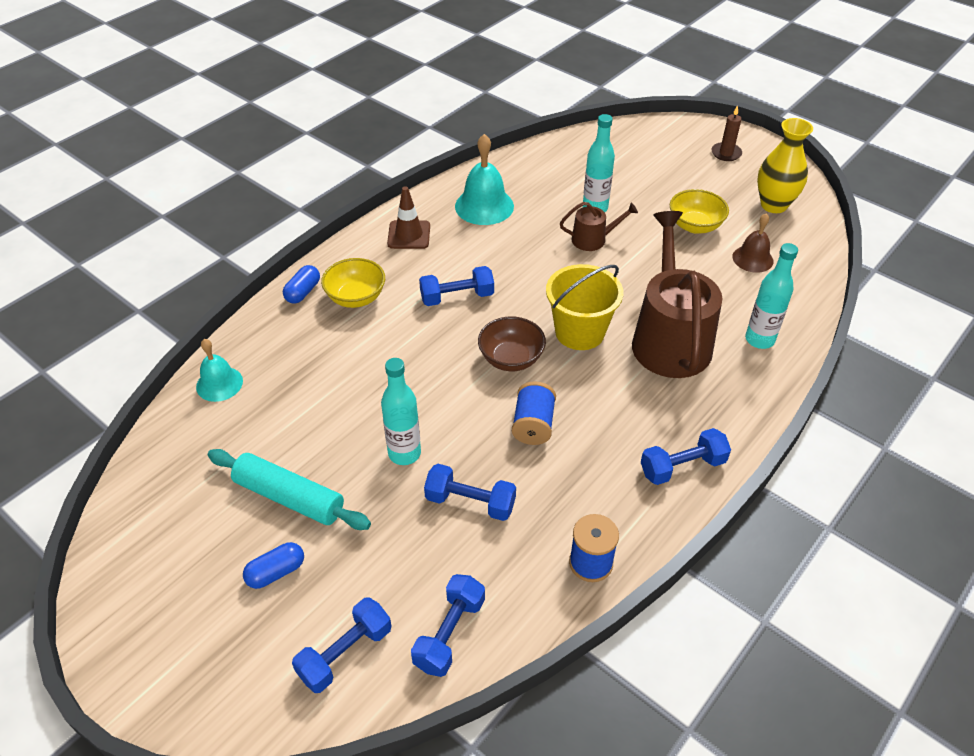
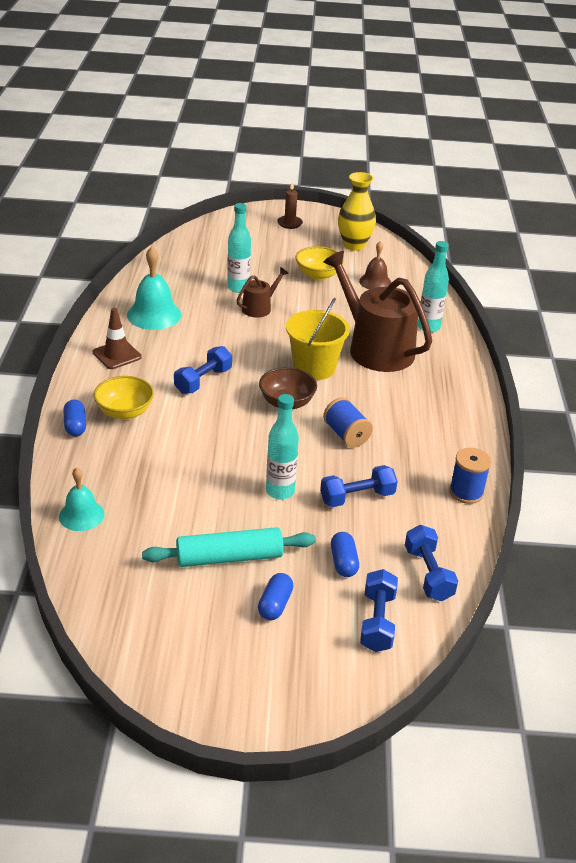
camera: 40 degrees left, 10 degrees down
blue dumbbell [641,428,731,485] -> none
none -> blue capsule [331,532,359,577]

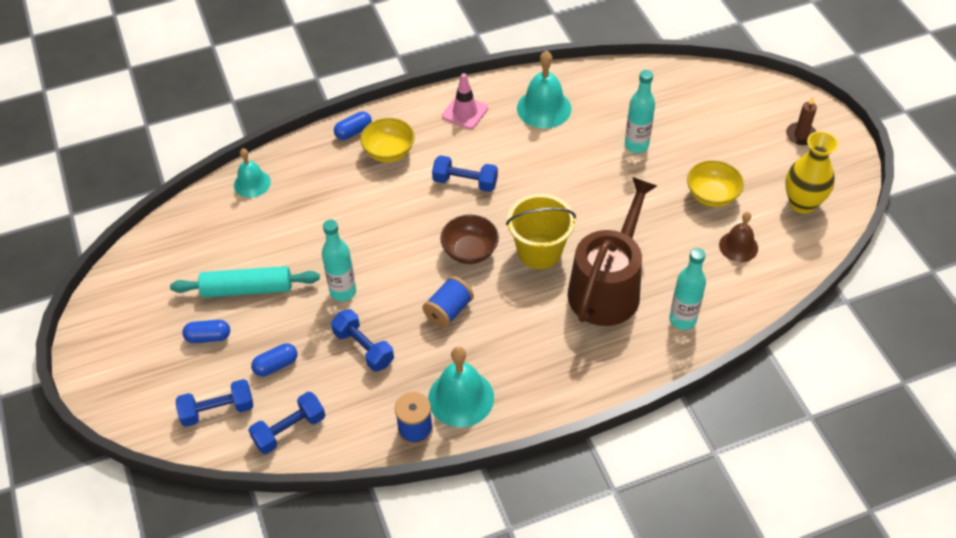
camera: 70 degrees right, 15 degrees up
brown traffic cone [93,308,142,369] -> pink traffic cone [442,73,488,129]
turquoise rolling pin [142,527,316,567] -> turquoise rolling pin turned 60 degrees counterclockwise [170,266,320,298]
brown watering can [236,267,289,318] -> none
none -> turquoise bell [428,347,494,427]

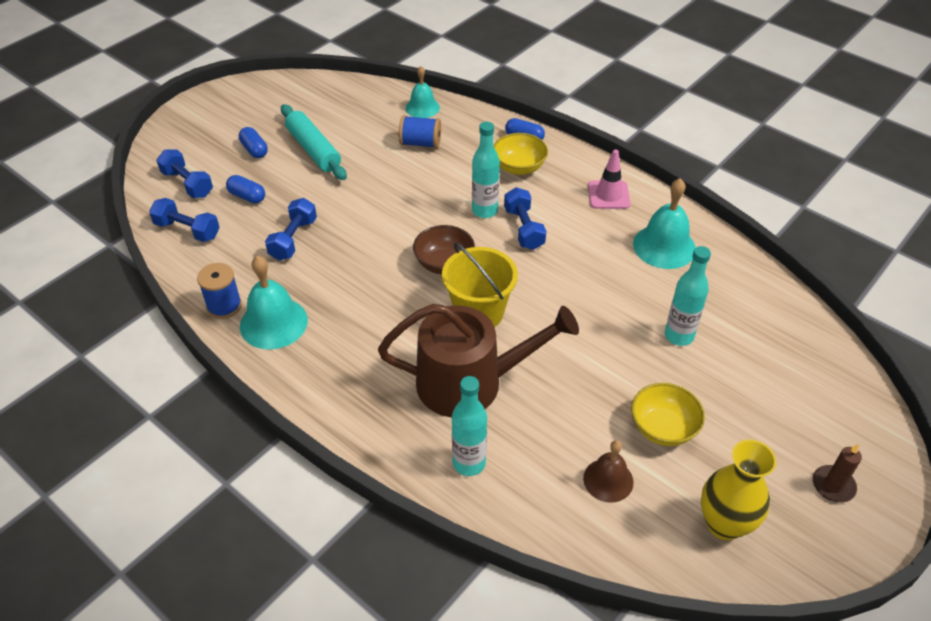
camera: 60 degrees right, 5 degrees down
turquoise bottle [322,220,356,301] -> turquoise bottle moved to [472,122,500,218]
blue spool [422,276,474,328] -> blue spool moved to [399,115,441,149]

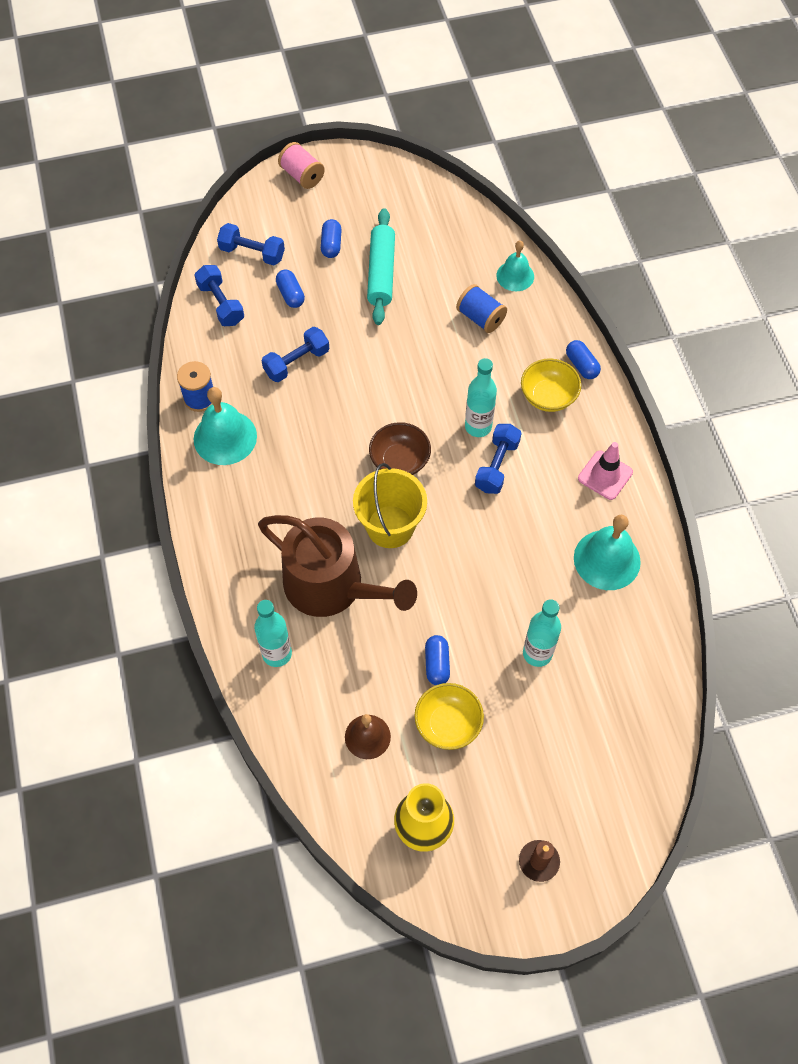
camera: 35 degrees right, 15 degrees up
blue dumbbell [156,149,213,198] -> blue dumbbell turned 60 degrees counterclockwise [217,223,285,266]
none -> pink spool [278,142,325,189]
none -> blue capsule [425,635,450,685]

